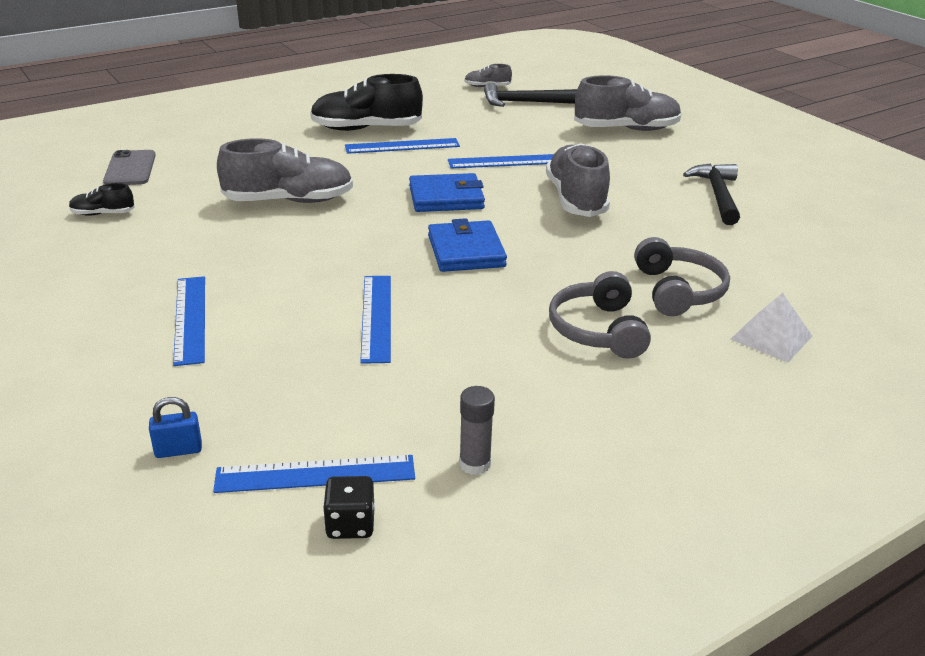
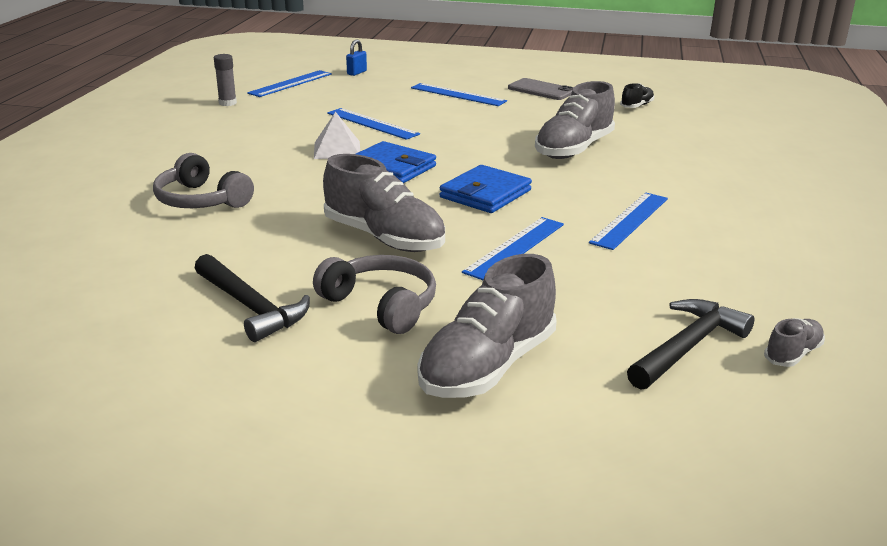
camera: 135 degrees right, 5 degrees down
grey phone [103,150,156,185] -> grey phone moved to [508,78,573,100]
black shoe [310,74,423,131] -> none
black dice [323,476,375,539] -> none
grey headphones [549,271,651,359] -> grey headphones moved to [313,255,436,334]
white pyramid [731,293,812,363] -> white pyramid moved to [314,112,360,159]

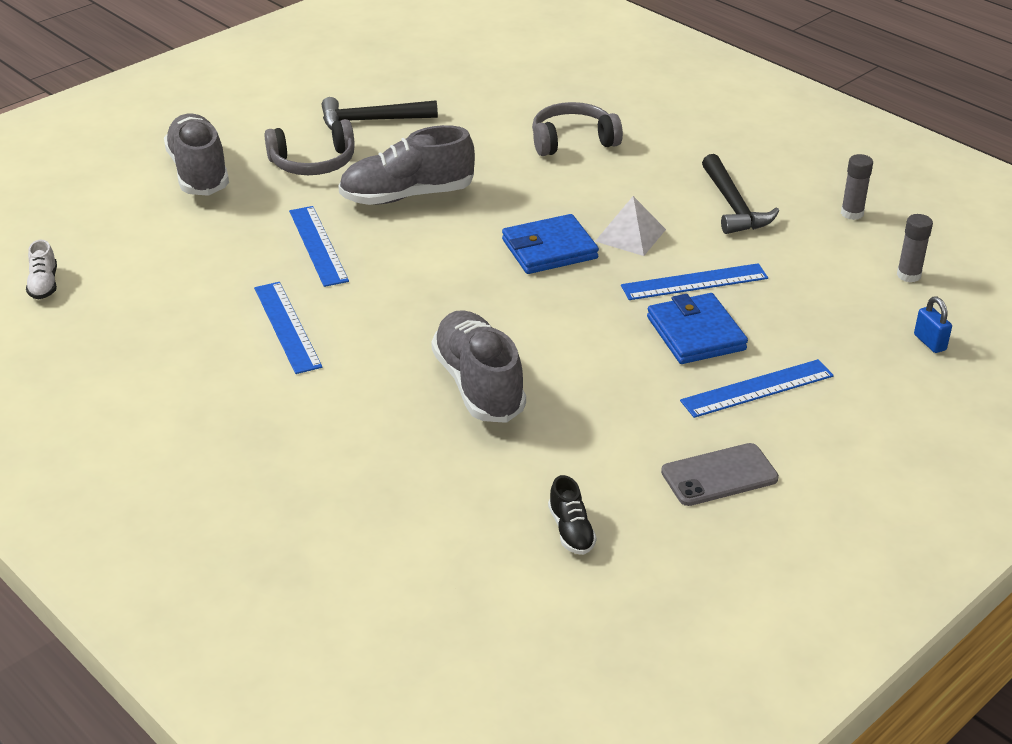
camera: 125 degrees right, 10 degrees up
blue ruler [247,70,332,97] -> grey glue stick [897,214,933,282]
blue wallet [439,165,532,213] -> blue wallet moved to [647,293,748,364]
black hammer [627,299,754,390] -> black hammer moved to [702,154,779,234]
grey shoe [764,318,825,367] -> white shoe [26,240,57,299]

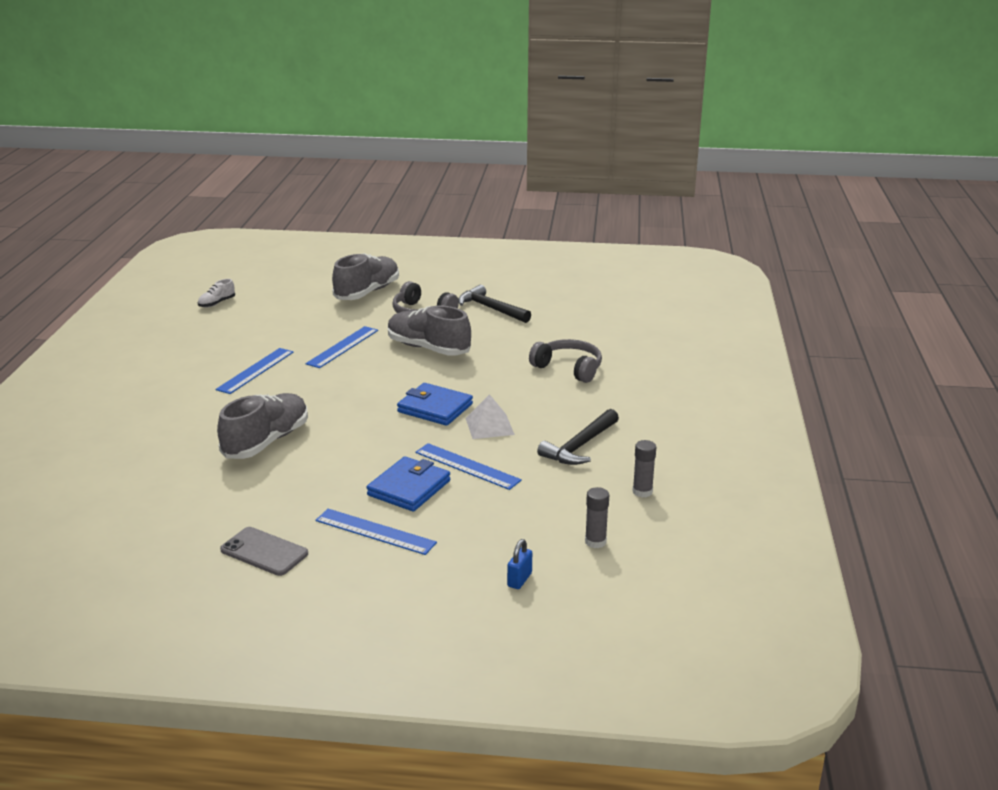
camera: 50 degrees right, 10 degrees down
black shoe [548,475,597,555] -> none

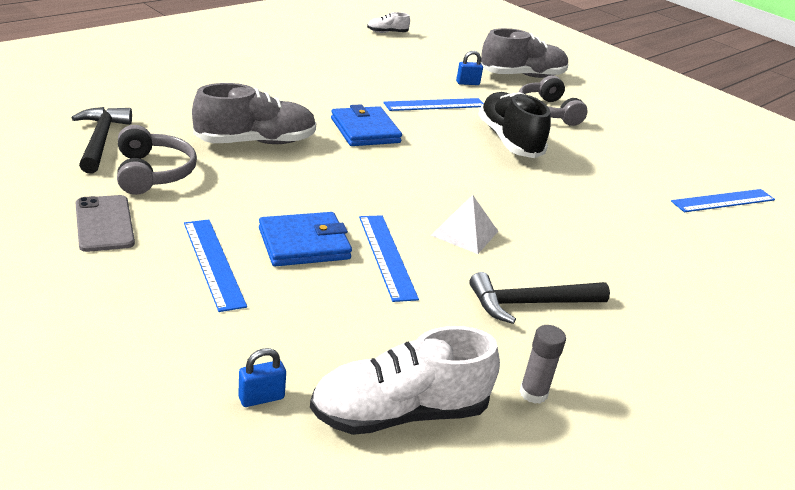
camera: 35 degrees right, 5 degrees up
blue ruler [216,348,294,394] -> blue ruler moved to [671,189,775,212]
grey shoe [388,306,471,356] -> black shoe [478,92,551,158]
blue wallet [397,383,473,426] -> blue wallet moved to [331,104,402,146]
black hammer [458,285,531,323] -> black hammer moved to [72,107,132,173]
grey headphones [529,339,602,383] -> grey headphones moved to [117,125,197,195]
grey glue stick [585,487,609,548] -> white shoe [310,326,500,435]
none -> blue padlock [456,51,483,85]

